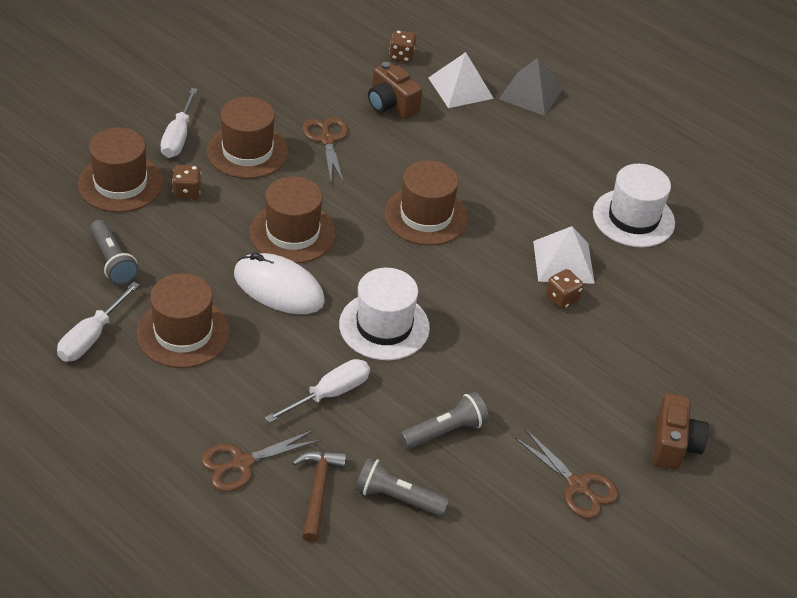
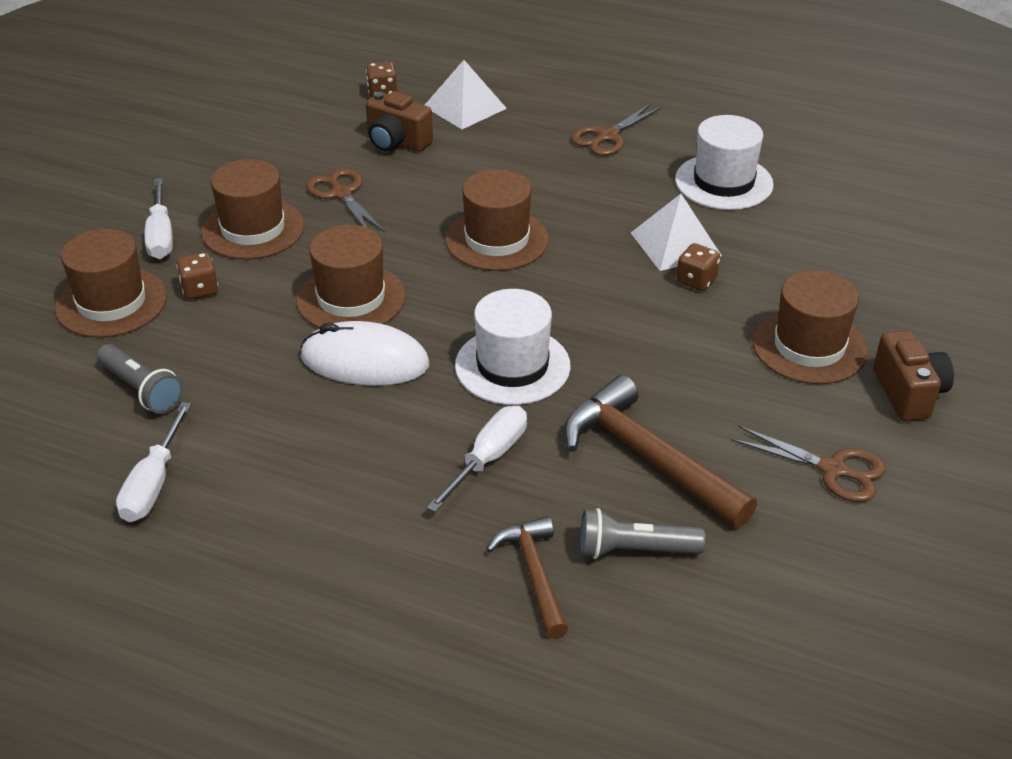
camera: 15 degrees left, 5 degrees down
brown hat [137,273,230,368] -> brown hat moved to [752,270,868,384]
brown scissors [201,429,321,492] -> brown scissors moved to [571,103,662,156]
grey flashlight [400,392,489,449] -> brown hammer [564,375,757,528]
grey pyramid [499,58,563,116] -> none

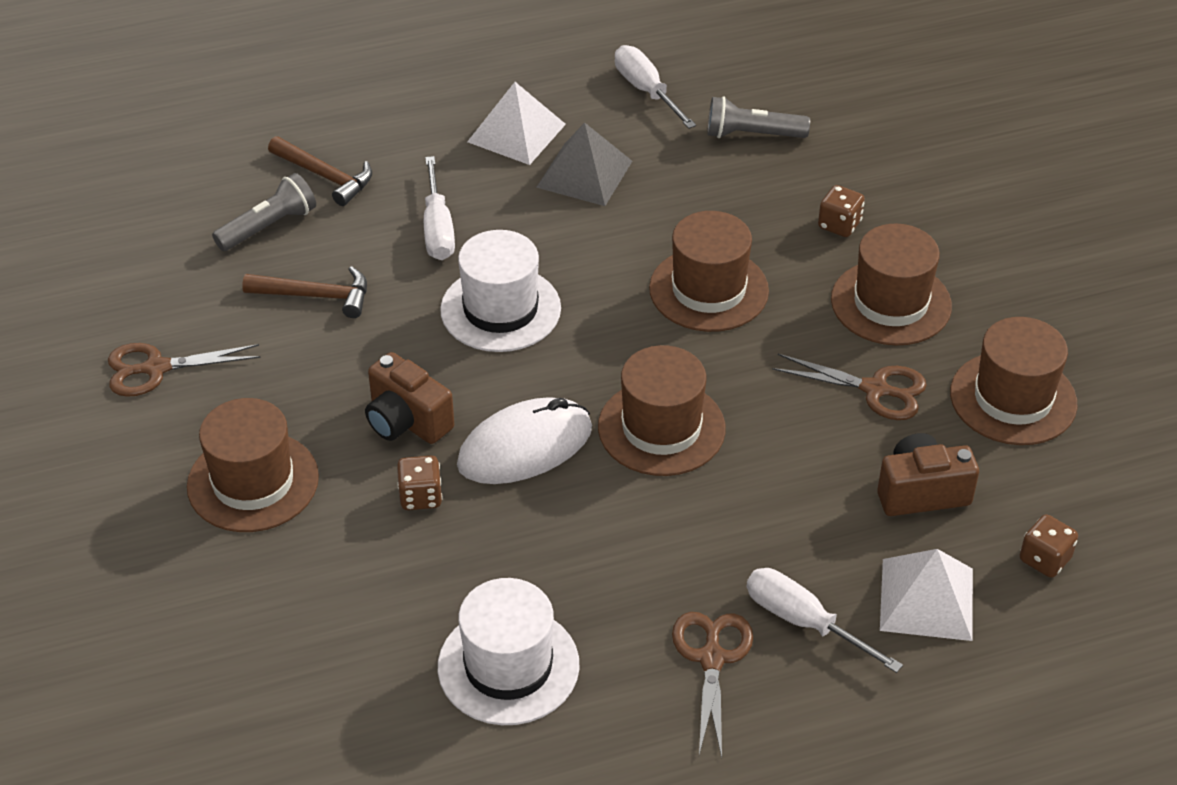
camera: 140 degrees right, 5 degrees up
brown hat [55,229,167,338] -> brown hat moved to [950,317,1077,445]
white screwdriver [144,178,173,259] -> white screwdriver moved to [747,568,903,673]
white mouse [300,321,429,386] -> white mouse moved to [457,398,592,484]
brown hammer [564,375,757,528] -> brown hammer [242,266,367,318], size x0.60
white pyramid [631,194,722,271] -> white pyramid moved to [467,82,566,165]
brown camera [873,330,954,421] -> brown camera moved to [365,352,454,444]
none -> grey pyramid [536,123,632,206]

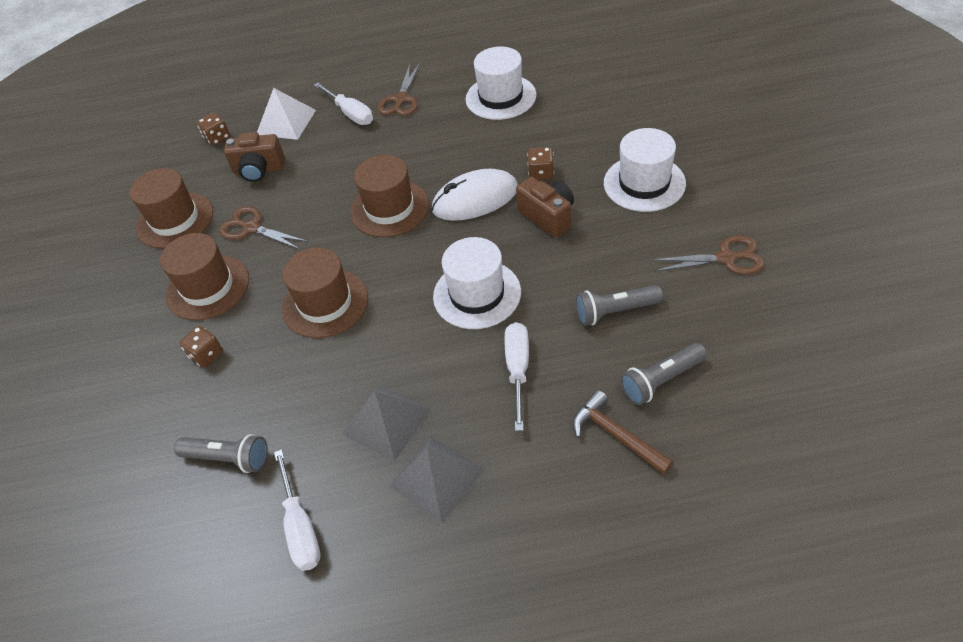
camera: 165 degrees left, 5 degrees up
brown hat [187,398,319,532] -> white hat [604,128,686,212]
brown hammer [242,266,367,318] -> grey flashlight [575,285,663,326]
white pyramid [467,82,566,165] -> grey pyramid [389,436,484,523]

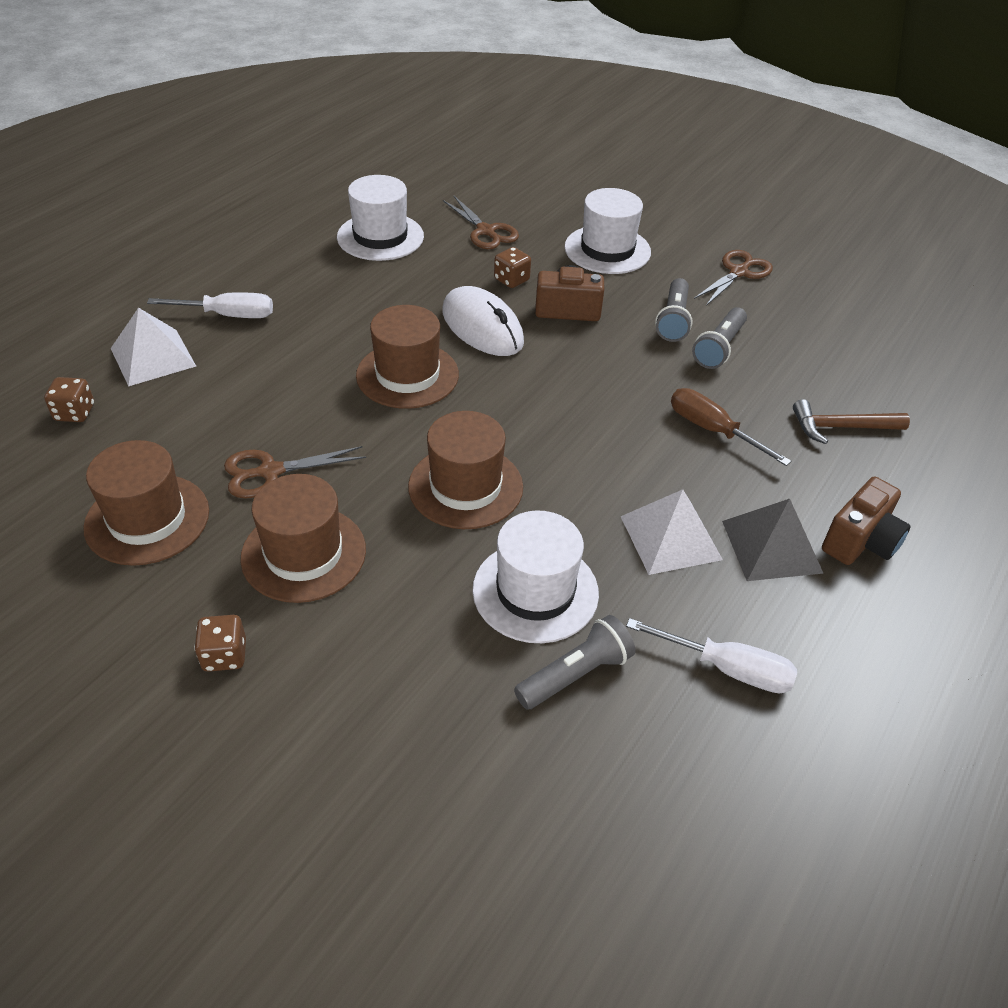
camera: 55 degrees left, 5 degrees down
brown dice [180,326,223,368] -> brown dice moved to [194,615,246,672]
brown camera [224,132,285,182] -> brown camera moved to [822,477,910,565]
grey pyramid [342,385,431,461] -> white pyramid [620,489,723,575]
brown scissors [377,63,420,116] -> brown scissors moved to [443,196,519,249]
white mouse [431,169,518,221] -> white mouse turned 60 degrees counterclockwise [442,286,524,356]
white hat [433,237,521,329] -> white hat moved to [472,510,599,643]
white screwdriver [504,322,529,431] -> brown screwdriver [671,388,791,466]
grey flashlight [620,343,707,405] -> grey flashlight moved to [655,278,693,342]

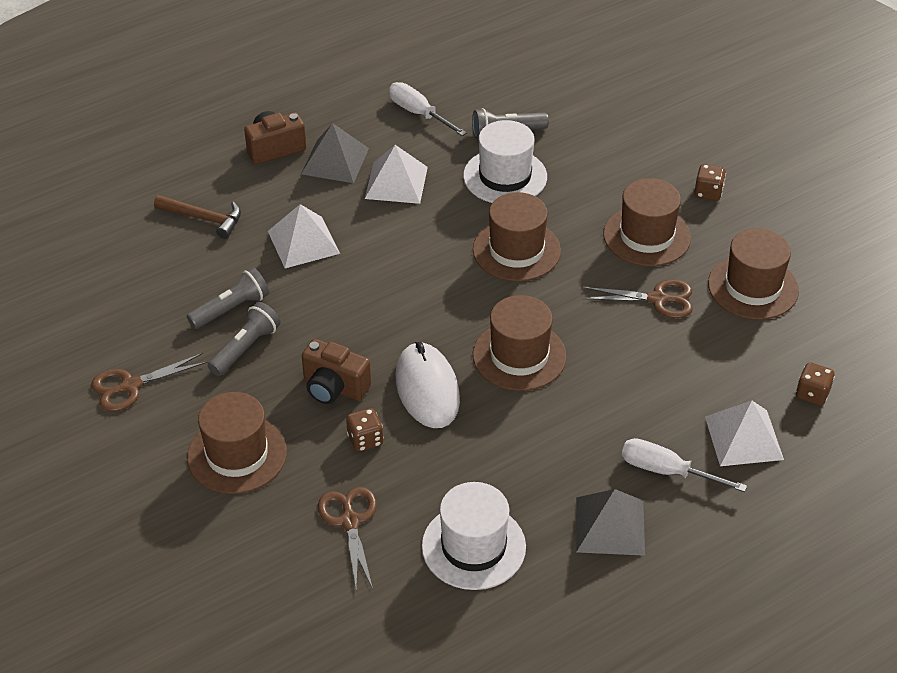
camera: 155 degrees left, 0 degrees up
white hat [564,188,651,274] -> brown hat [187,392,287,494]
brown screwdriver [671,388,791,466] -> white pyramid [268,204,340,268]
none -> grey pyramid [576,489,645,556]

